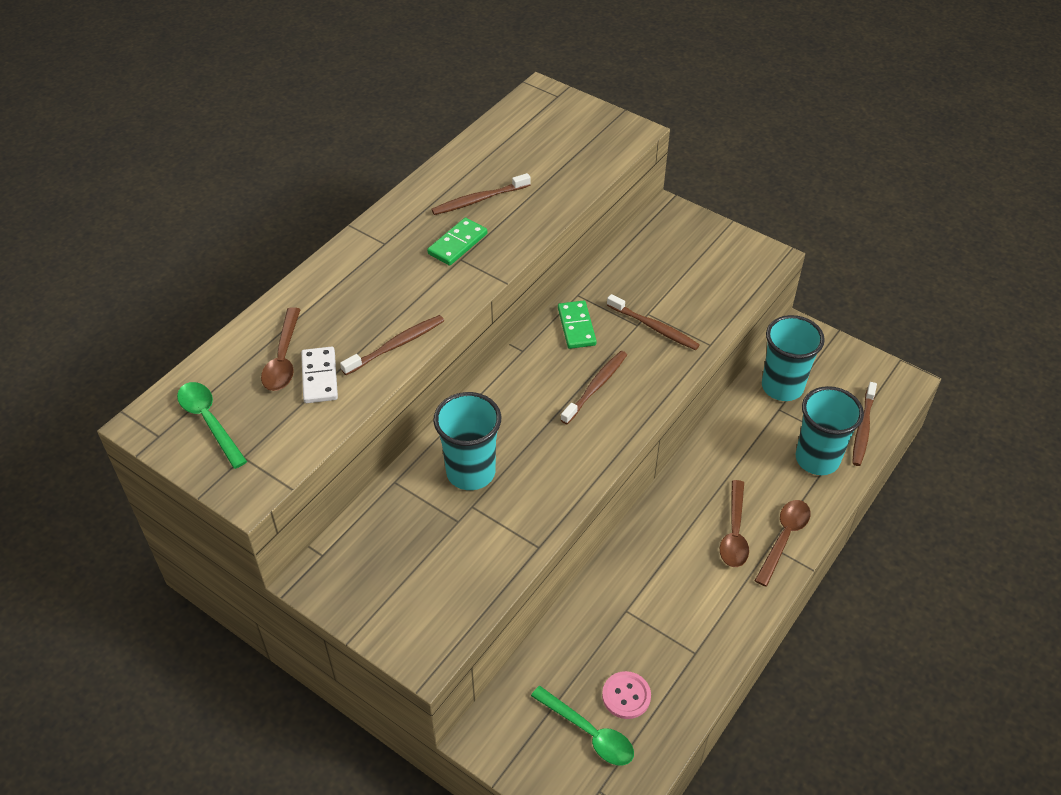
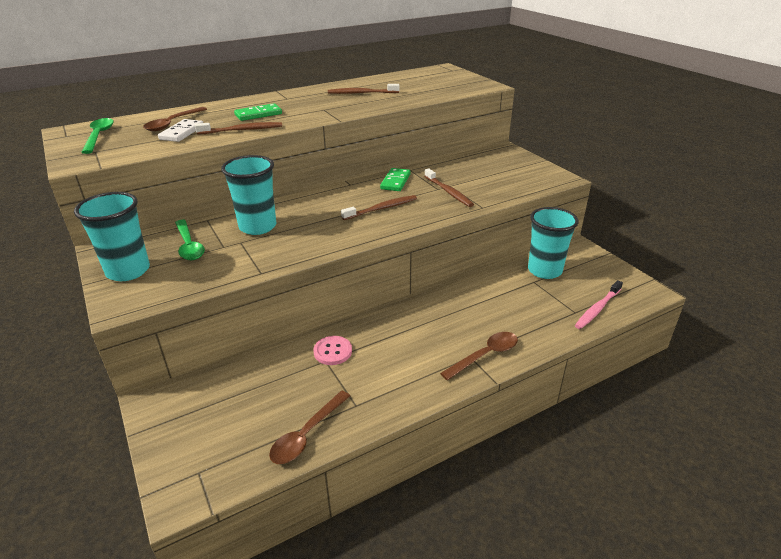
camera: 25 degrees right, 15 degrees down
green domino [427,218,487,266] -> green domino moved to [234,103,282,121]
green spoon [531,686,634,766] -> green spoon moved to [175,220,205,260]
pink button [602,671,651,719] -> pink button moved to [313,336,352,365]
brown spoon [720,480,749,567] -> brown spoon moved to [269,391,350,464]
turquoise cup [796,386,864,475] -> turquoise cup moved to [74,192,150,281]
brown toothbrush [852,382,877,466] -> pink toothbrush [575,280,623,329]

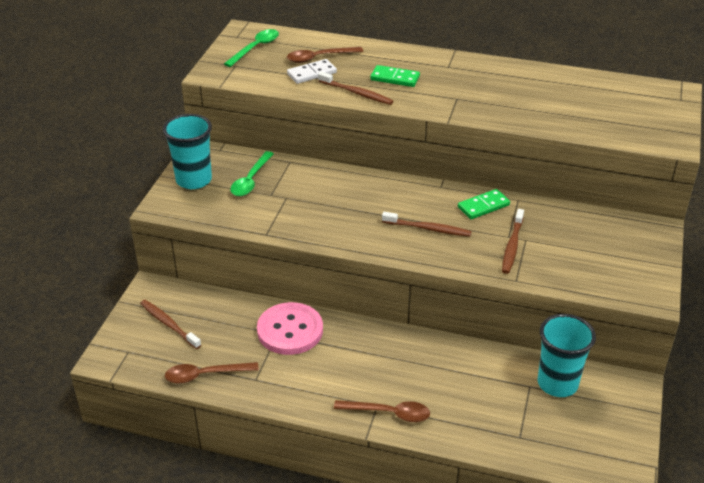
camera: 45 degrees right, 5 degrees up
turquoise cup [221,155,276,235] -> none
pink button [313,336,352,365] -> pink button [257,302,323,355], size x1.82
brown toothbrush [328,84,399,94] -> brown toothbrush moved to [140,300,201,349]
pink toothbrush [575,280,623,329] -> none

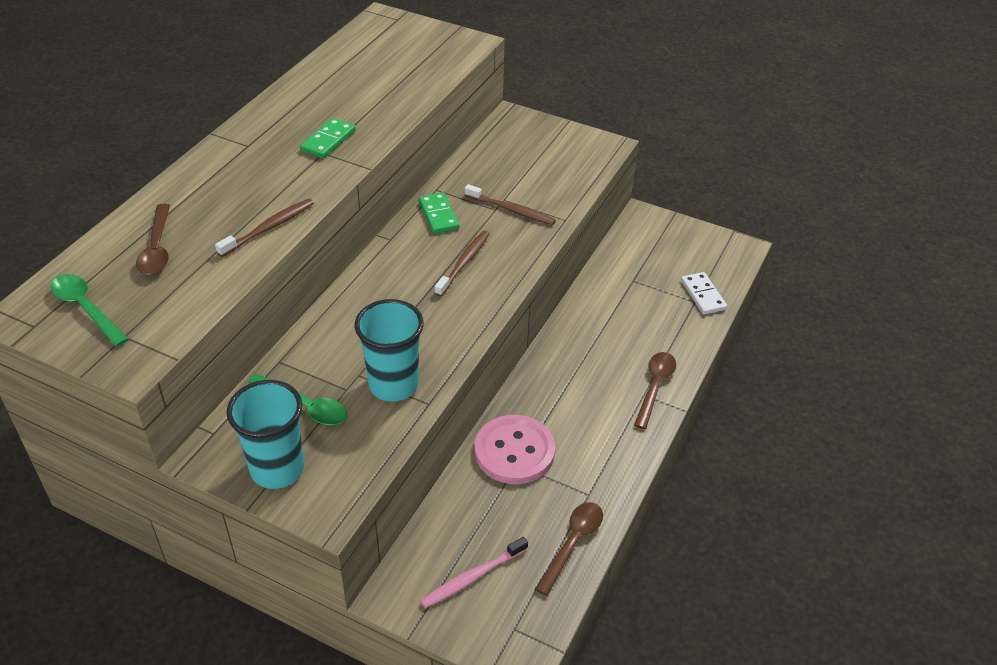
camera: 80 degrees left, 5 degrees up
brown toothbrush [140,300,201,349] -> pink toothbrush [420,537,528,608]
brown spoon [165,362,259,384] -> brown spoon turned 150 degrees counterclockwise [535,502,603,596]
white domino [287,59,337,84] -> white domino moved to [681,272,727,315]
green domino [370,65,420,87] -> green domino moved to [300,118,356,159]
turquoise cup [538,314,596,397] -> turquoise cup moved to [355,299,424,402]

